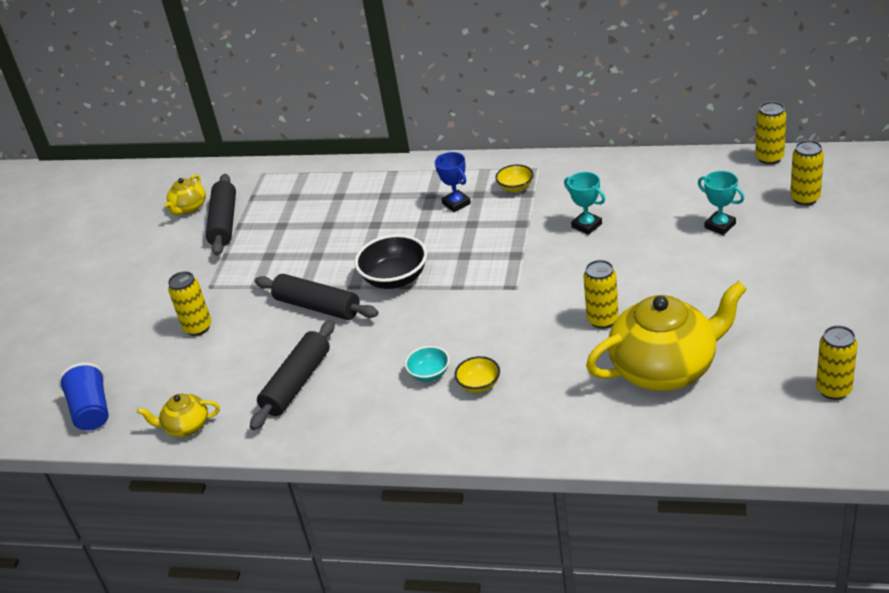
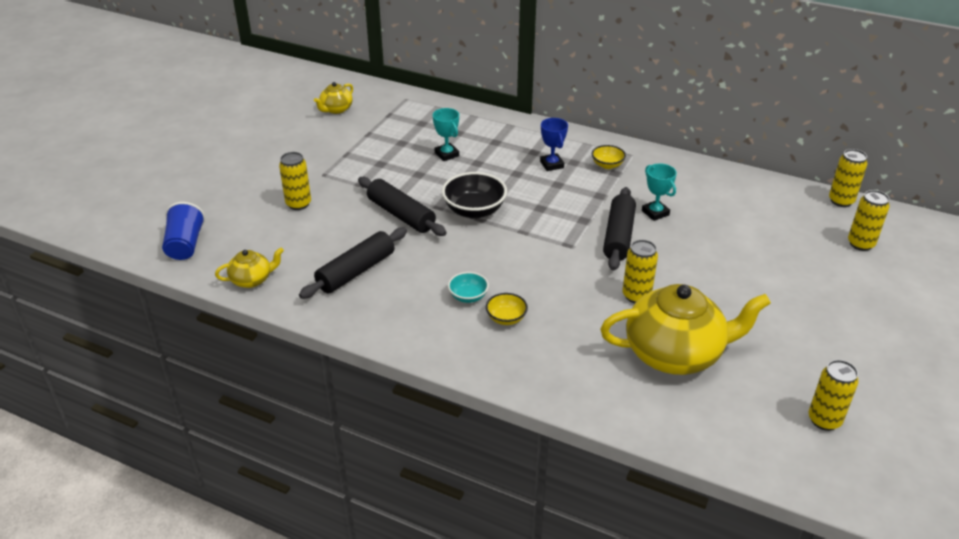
camera: 10 degrees right, 0 degrees up
yellow teapot [137,394,220,437] -> yellow teapot turned 150 degrees clockwise [215,248,284,288]
black rolling pin [206,174,236,256] -> black rolling pin moved to [603,187,636,271]
turquoise trophy [698,171,744,235] -> turquoise trophy moved to [433,108,459,161]

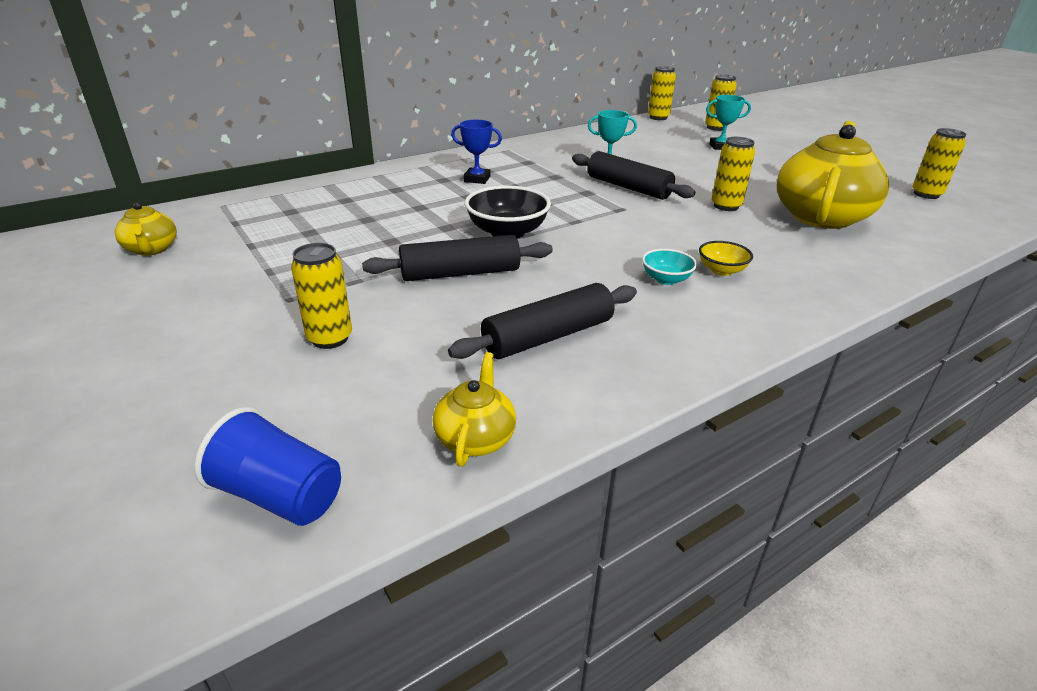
camera: 60 degrees left, 5 degrees down
black rolling pin [299,228,407,299] -> black rolling pin turned 75 degrees clockwise [448,283,637,359]
turquoise trophy [433,108,459,161] -> turquoise trophy moved to [706,95,751,150]
yellow bowl [592,145,626,169] -> none

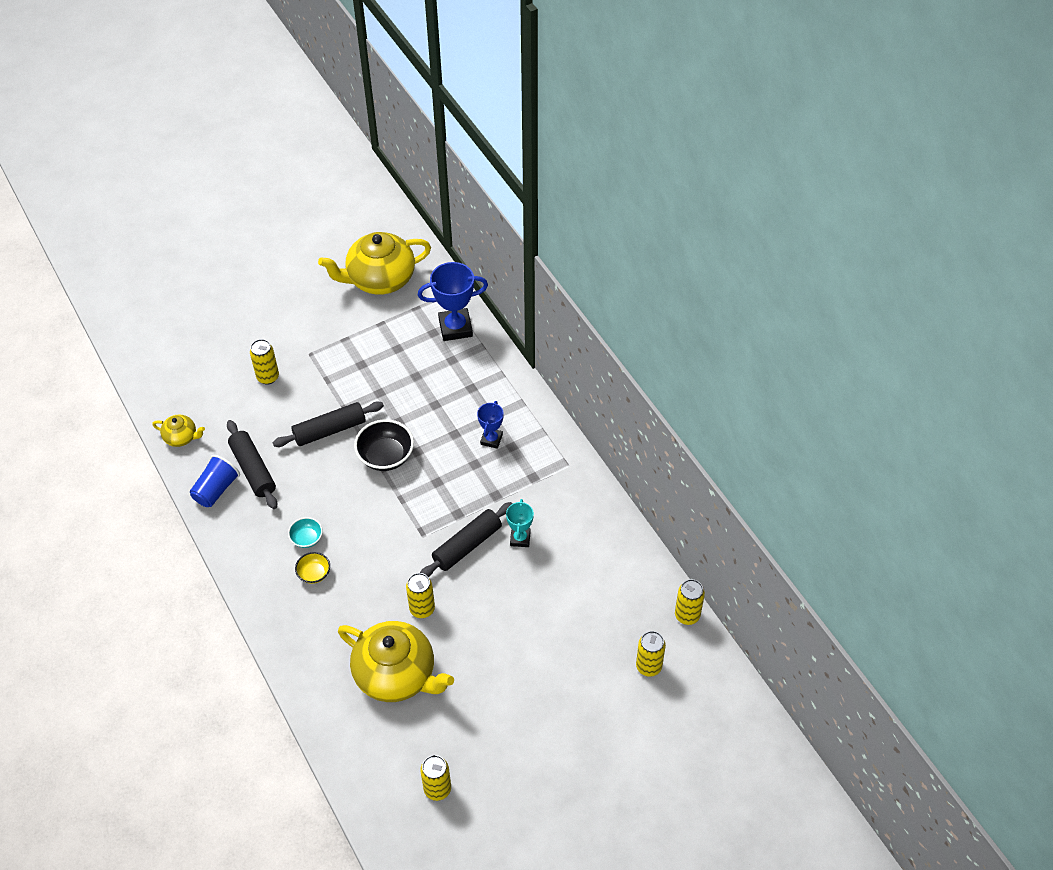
camera: 95 degrees right, 20 degrees up
yellow teapot [115,202,177,256] -> yellow teapot [318,232,431,295], size x2.13
blue cup [194,407,341,526] -> blue cup moved to [190,455,240,507]
black rolling pin [362,235,553,281] -> black rolling pin turned 75 degrees clockwise [273,402,384,447]
turquoise trophy [706,95,751,150] -> none
none -> blue trophy [418,262,488,341]

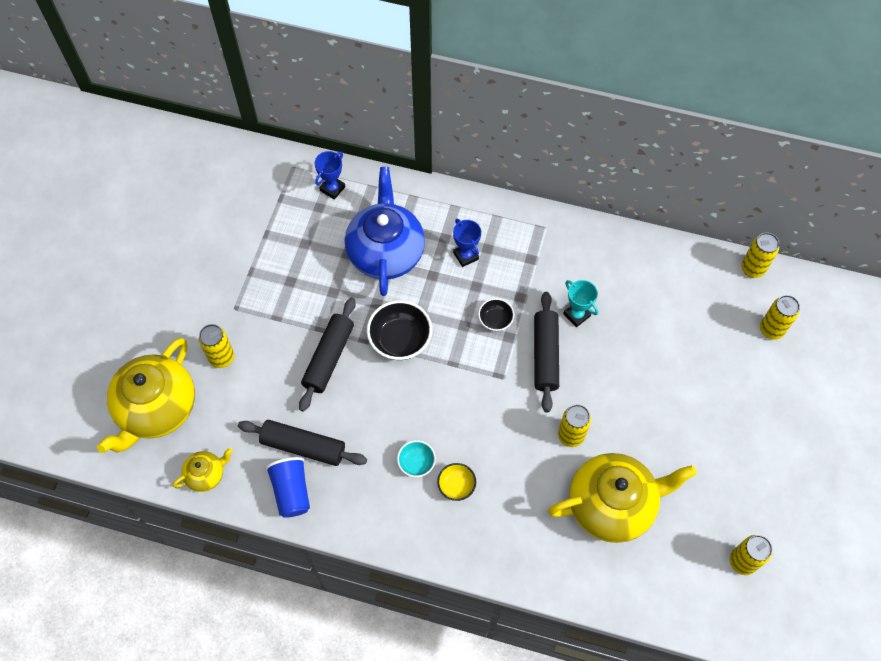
camera: 45 degrees left, 10 degrees up
yellow teapot [318,232,431,295] -> yellow teapot moved to [97,338,195,453]
blue trophy [418,262,488,341] -> blue trophy [314,151,345,199], size x0.57
none -> blue teapot [345,167,425,296]
none -> black bowl [478,298,514,331]

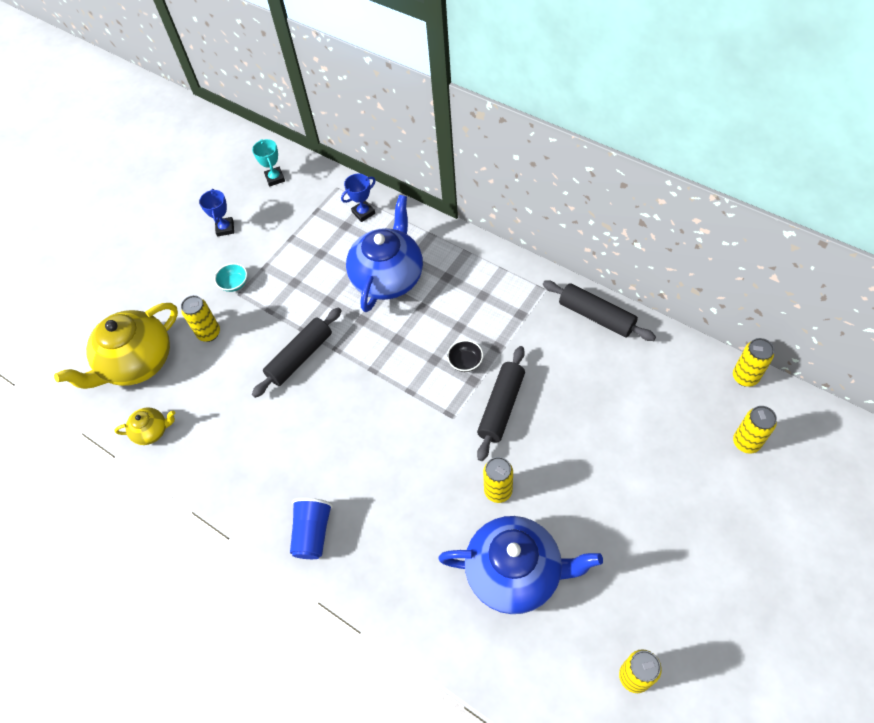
camera: 25 degrees right, 5 degrees down
black rolling pin [238,420,367,466] -> black rolling pin moved to [543,281,656,341]
blue cup [265,457,310,518] -> blue cup moved to [290,498,333,559]
black bowl [367,300,432,360] -> none
turquoise bowl [397,440,436,477] -> turquoise bowl moved to [214,263,247,292]
yellow bowl [437,463,476,501] -> none
blue trophy [453,219,481,267] -> blue trophy moved to [199,189,234,237]
yellow teapot [548,453,697,543] -> blue teapot [438,516,603,614]
turquoise trophy [563,280,598,327] -> turquoise trophy moved to [252,139,285,187]

